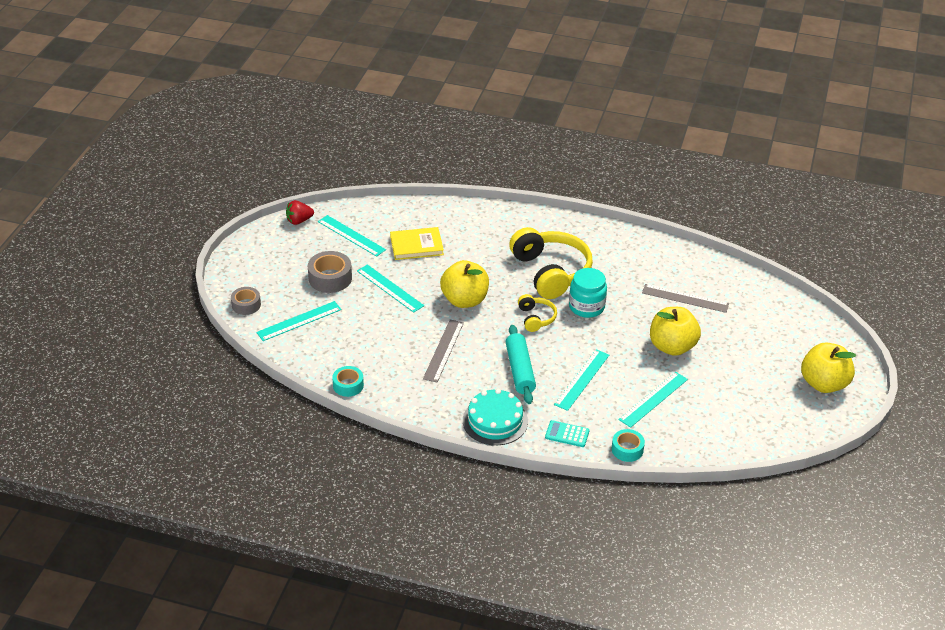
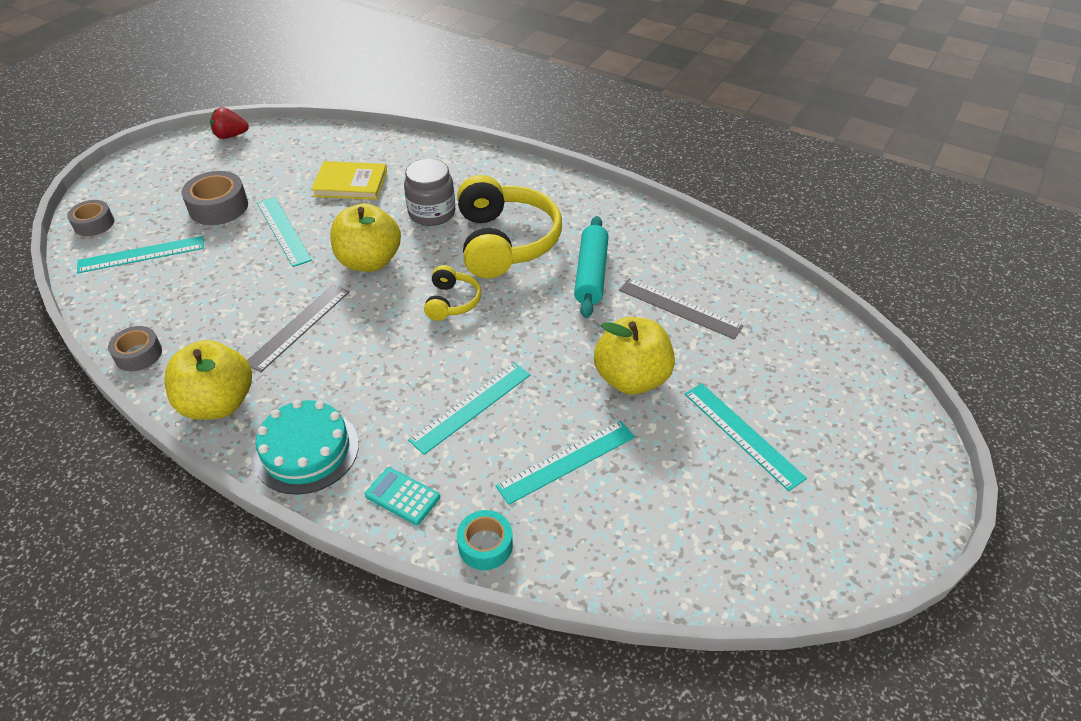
camera: 15 degrees right, 5 degrees up
turquoise ruler [318,215,386,257] -> turquoise ruler moved to [685,383,807,491]
turquoise tape [332,366,364,397] -> grey tape [108,326,162,371]
turquoise rolling pin [506,325,536,404] -> turquoise rolling pin moved to [574,216,608,318]
turquoise jar [569,268,607,318] -> none
yellow apple [801,343,856,393] -> yellow apple moved to [164,340,252,420]
none -> grey jar [404,159,455,226]

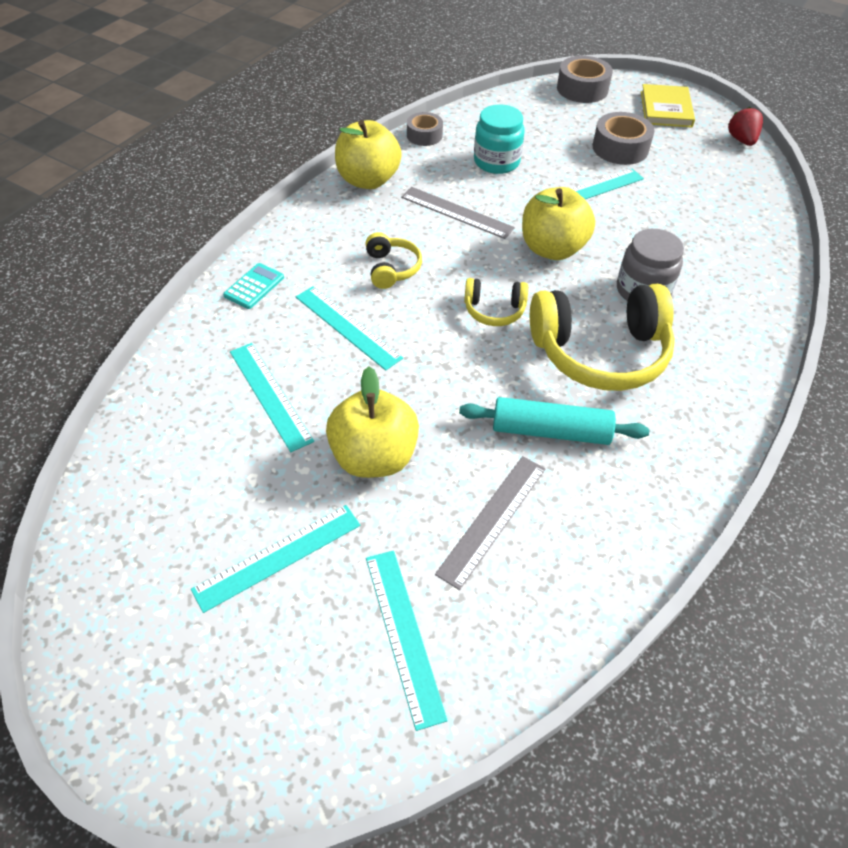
camera: 90 degrees right, 5 degrees up
grey tape [67,200,114,236] -> grey tape [557,56,613,103], size x1.53
turquoise ruler [77,236,204,273] -> turquoise ruler moved to [366,550,448,731]
turquoise cake [253,400,359,495] -> none
yellow book [311,161,387,200] -> yellow book moved to [641,84,695,128]
turquoise tape [457,510,513,570] -> none
none -> yellow headphones [366,232,422,289]
none -> turquoise jar [474,105,525,174]

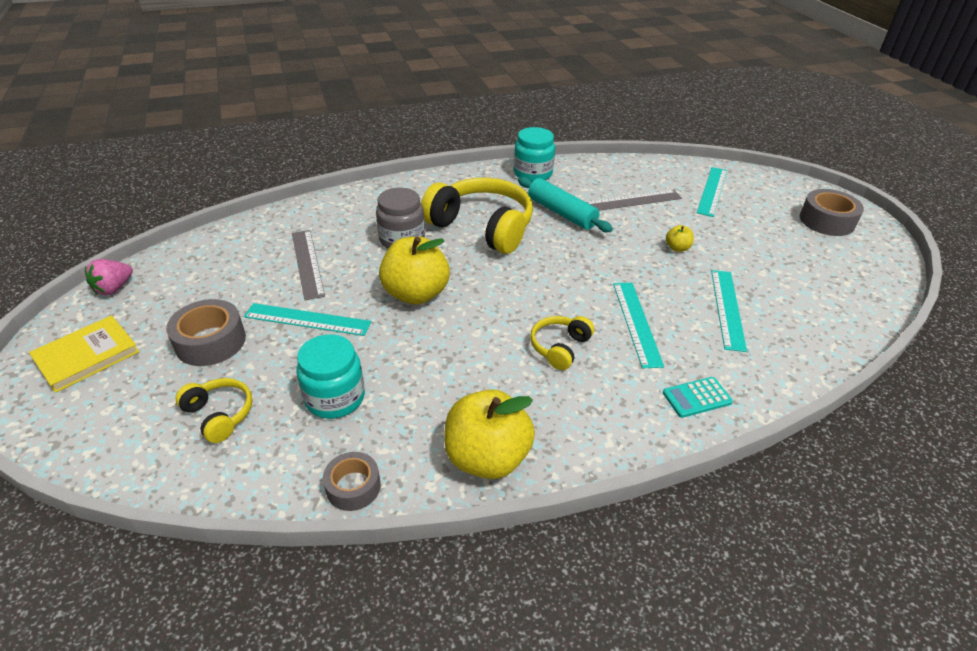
camera: 140 degrees left, 10 degrees down
turquoise ruler [191,505,360,613] -> none
yellow apple [326,366,419,478] -> yellow apple [666,225,694,252], size x0.44
grey ruler [401,187,515,239] -> grey ruler moved to [292,230,325,300]
yellow headphones [464,278,528,326] -> yellow headphones moved to [175,378,253,443]
grey tape [557,56,613,103] -> grey tape moved to [800,189,864,236]
red strawberry [728,107,763,146] -> pink strawberry [85,259,133,295]
none -> turquoise jar [514,127,555,182]

